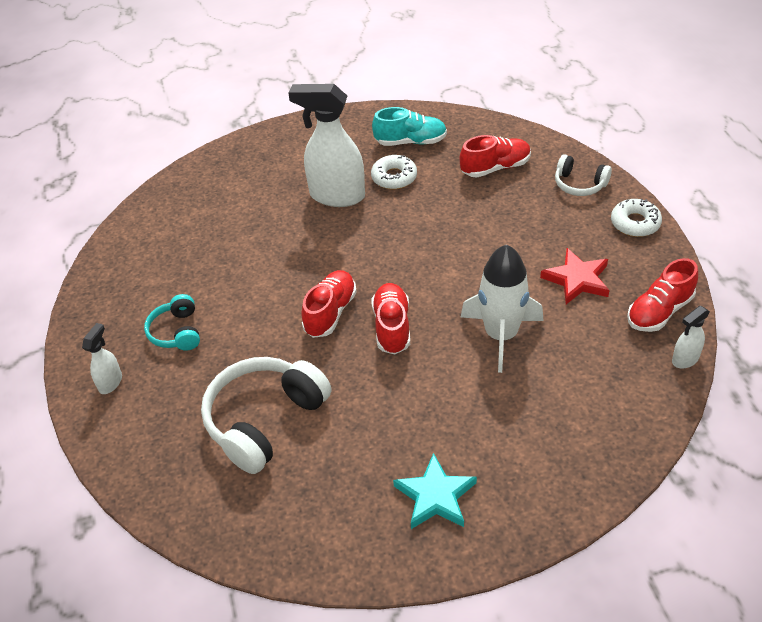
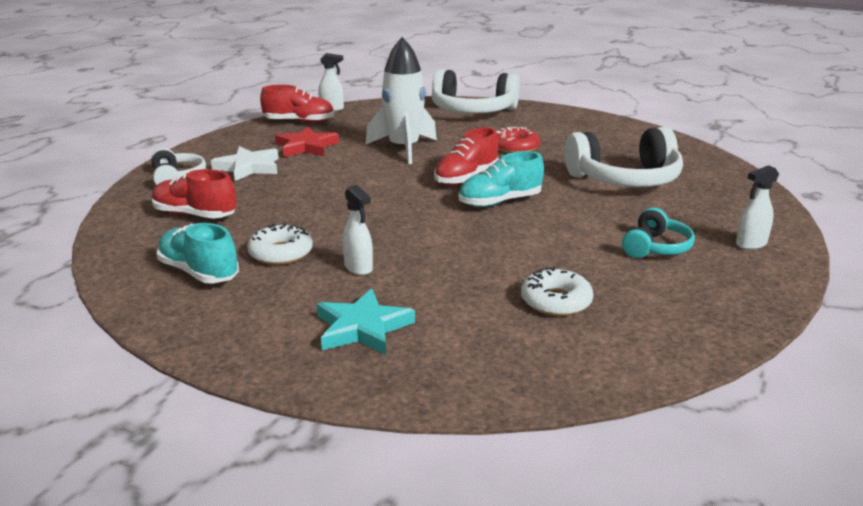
camera: 140 degrees left, 20 degrees down
white spray bottle [288,84,365,207] -> white spray bottle [342,185,373,275], size x0.48
red shoe [302,270,357,338] -> turquoise shoe [458,151,544,207]
turquoise star [393,453,477,529] -> turquoise star moved to [317,289,415,355]
white donut [611,199,662,237] -> white donut moved to [521,267,593,316]
none -> white star [211,146,279,181]
none -> white headphones [432,69,520,113]
none -> red donut [496,127,540,153]

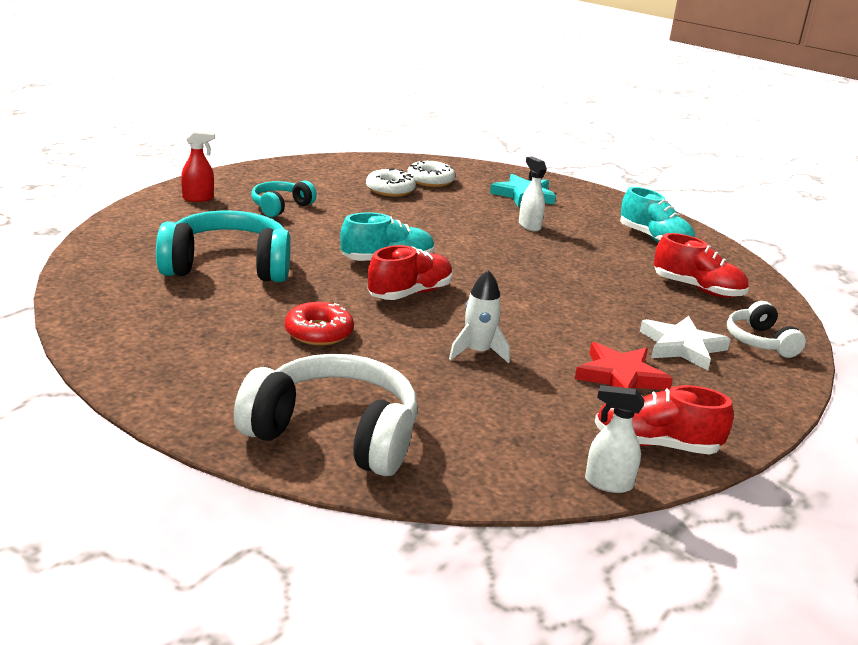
camera: 175 degrees left, 0 degrees up
white donut [247,223,313,265] -> white donut moved to [407,161,455,187]
white rocket [366,37,437,164] -> white rocket [449,270,510,363], size x0.57
white headphones [565,127,683,187] -> turquoise headphones [156,210,291,282]
white spray bottle [736,165,779,250] -> red spray bottle [181,129,215,202]

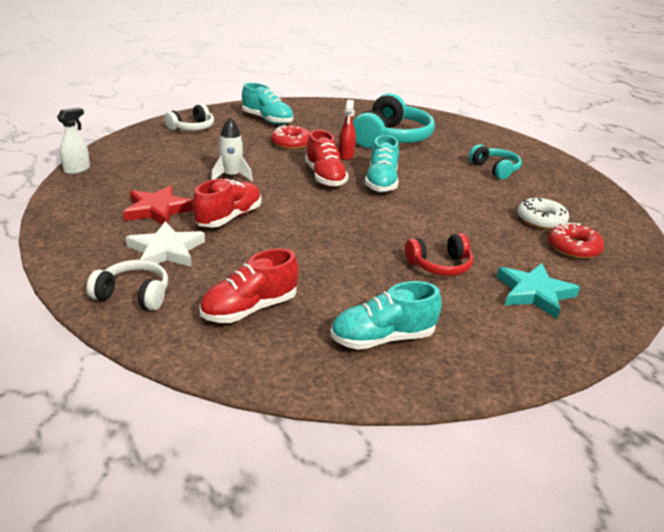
camera: 115 degrees right, 5 degrees up
red spray bottle [181,129,215,202] -> red spray bottle moved to [338,100,356,160]
white headphones [234,354,418,476] -> white headphones [164,104,214,131], size x0.54
white donut [407,161,455,187] -> red donut [548,222,604,259]
white spray bottle [519,156,547,232] -> red headphones [405,233,473,276]
red shoe [595,385,734,455] -> red shoe moved to [192,179,261,227]
none -> turquoise shoe [242,83,293,125]

